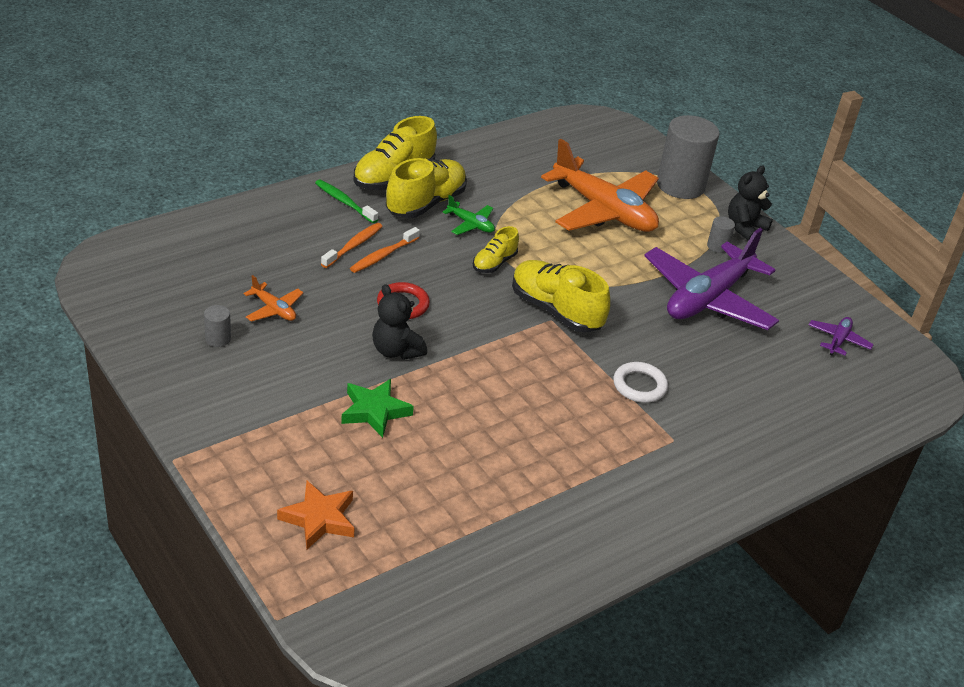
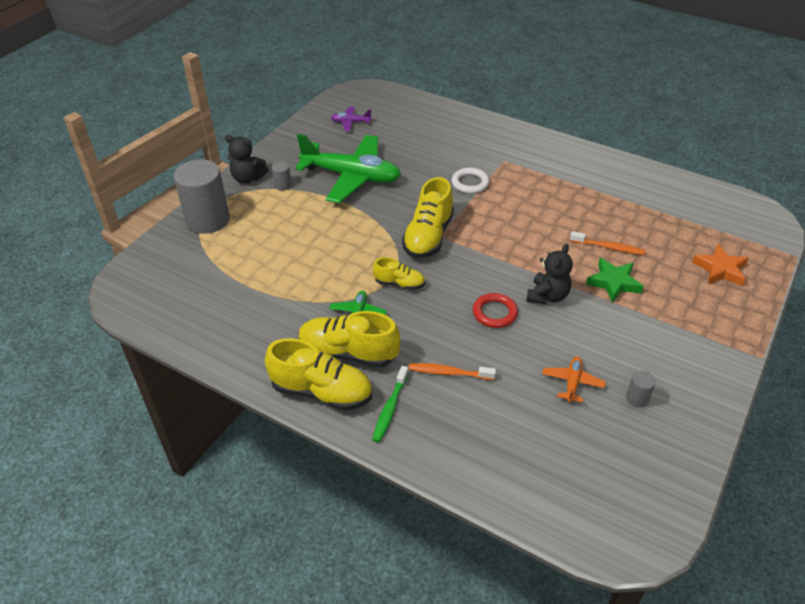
camera: 110 degrees left, 5 degrees up
orange toothbrush [350,227,420,273] -> orange toothbrush moved to [570,231,645,255]
orange plane [541,139,659,232] -> none
purple plane [644,228,779,330] -> green plane [295,134,401,203]

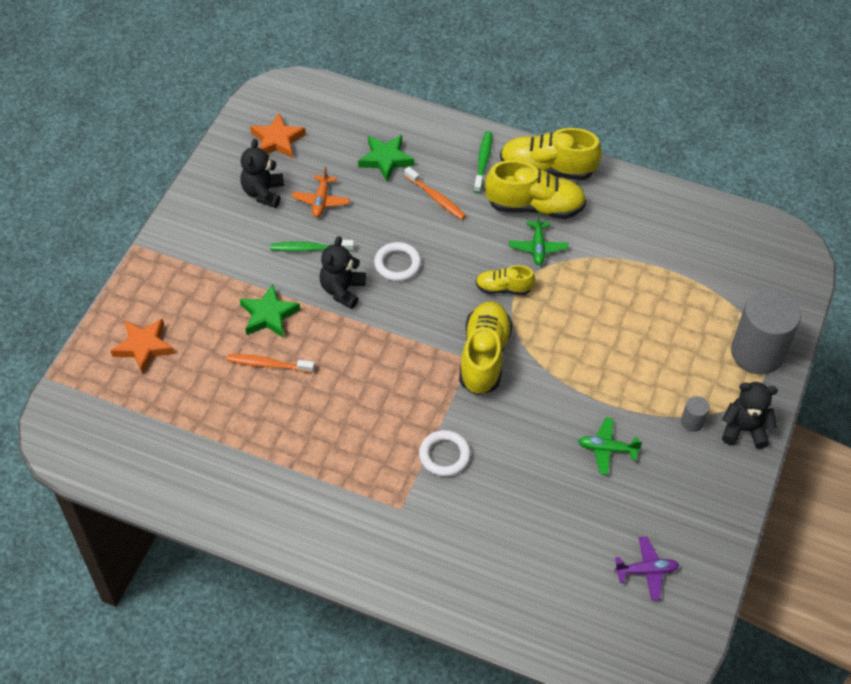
camera: 170 degrees right, 10 degrees up
green plane [295,134,401,203] -> green plane [578,417,642,475], size x0.42
orange toothbrush [408,363,496,380] -> orange toothbrush turned 45 degrees clockwise [404,167,466,220]
red ring [473,293,518,328] -> white ring [374,242,421,282]
grey cylinder [626,371,656,407] -> black teddy bear [240,139,284,208]
none -> orange star [250,113,306,159]
none -> green toothbrush [270,240,354,252]
none -> green star [358,135,414,181]

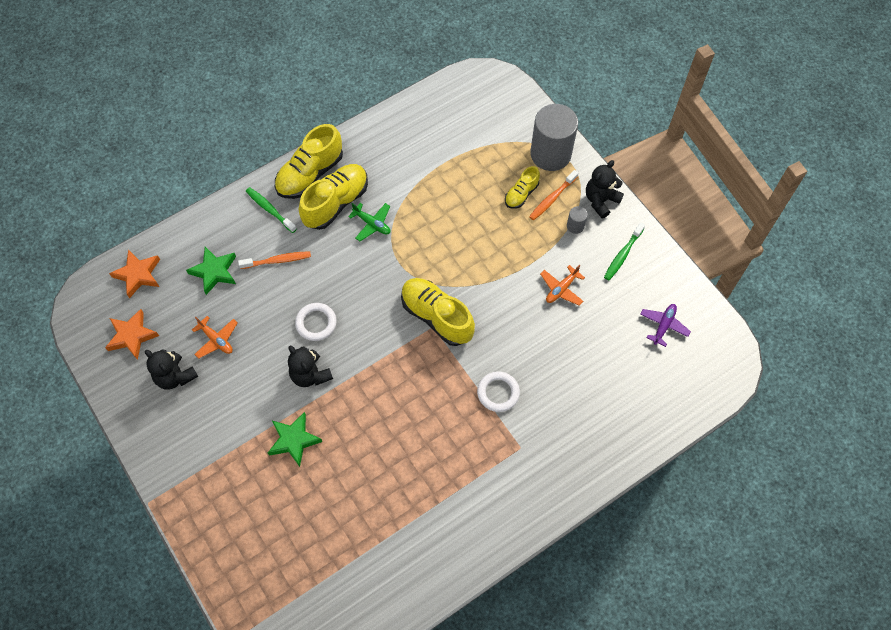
camera: 55 degrees left, 10 degrees up
orange star [111,318,175,374] -> orange star moved to [109,250,160,298]
orange toothbrush [227,354,315,373] -> orange toothbrush moved to [529,170,578,220]
green toothbrush [270,240,354,252] -> green toothbrush moved to [604,222,645,281]
yellow shoe [476,265,535,295] -> yellow shoe moved to [505,166,540,209]
green plane [578,417,642,475] -> orange plane [540,265,585,306]

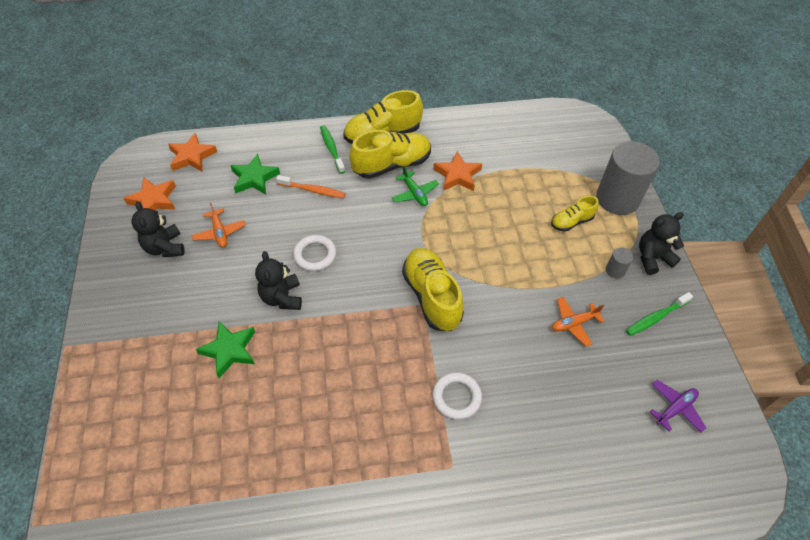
camera: 25 degrees right, 10 degrees down
orange toothbrush [529,170,578,220] -> none
none -> orange star [433,151,482,191]

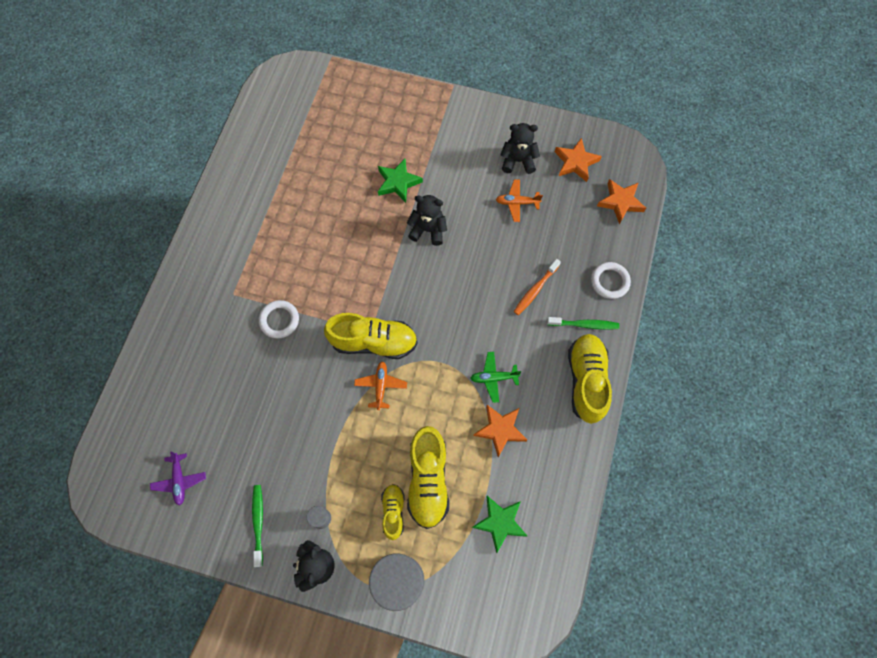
camera: 115 degrees right, 15 degrees up
green star [230,154,280,195] -> green star moved to [472,496,527,553]
white ring [293,235,336,271] -> white ring moved to [591,262,631,299]
yellow shoe [349,130,431,179] -> yellow shoe moved to [407,426,449,529]
orange plane [552,297,604,347] -> orange plane moved to [354,361,407,410]

